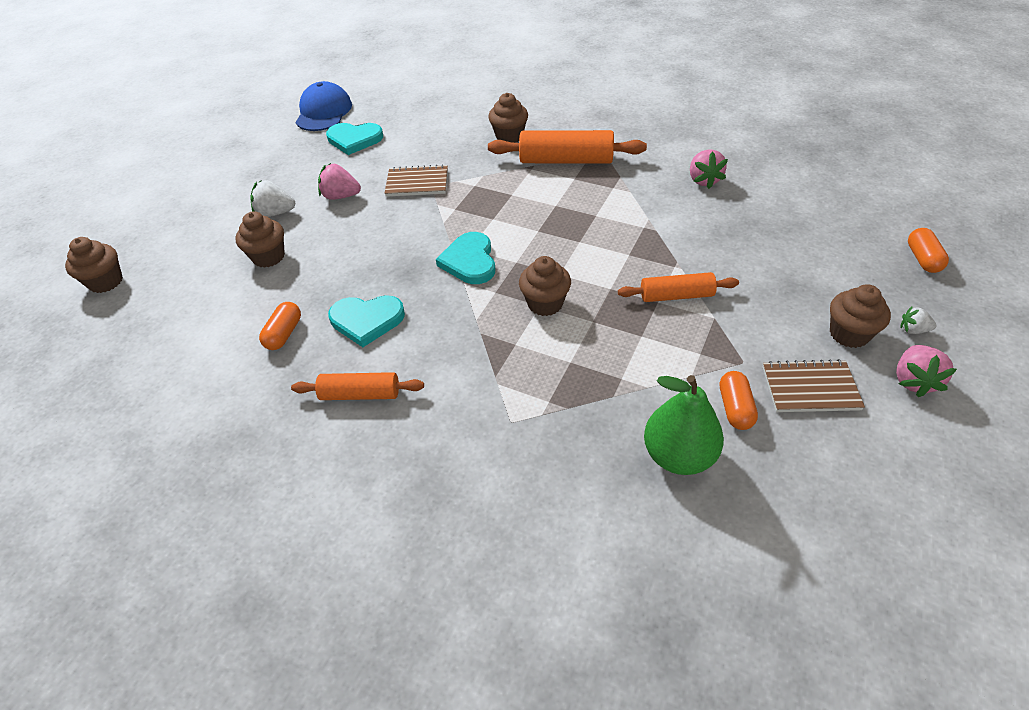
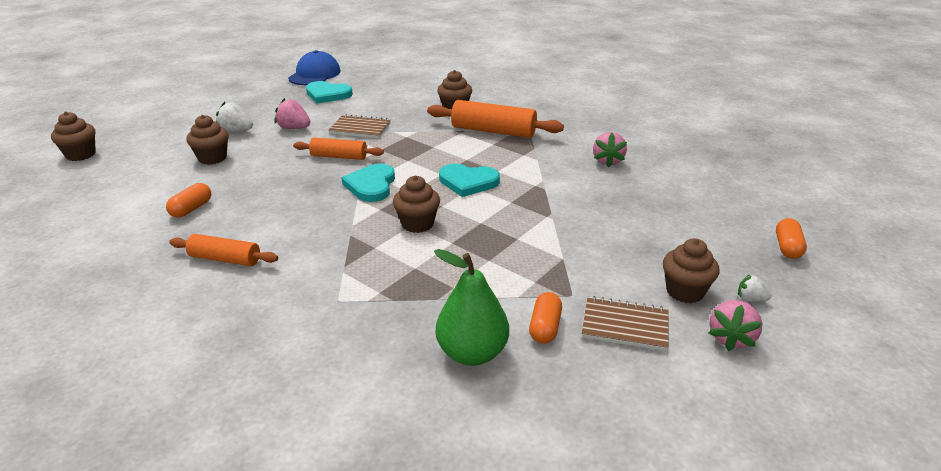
camera: 10 degrees right, 15 degrees down
turquoise heart [328,295,405,347] -> turquoise heart moved to [439,164,500,197]
orange rolling pin [618,272,739,302] -> orange rolling pin moved to [293,138,384,160]

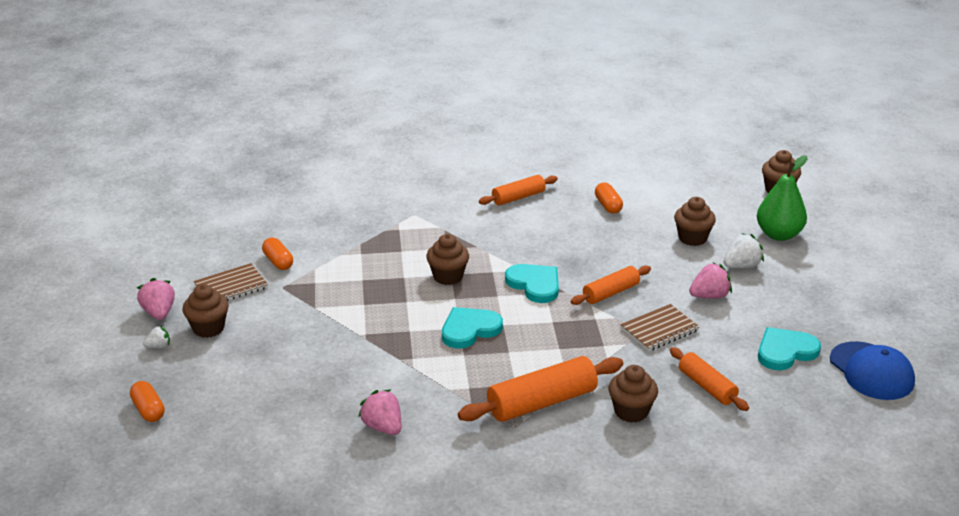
camera: 135 degrees right, 0 degrees up
green pear [434,249,509,366] -> green pear moved to [757,155,808,241]
none -> orange rolling pin [670,347,749,411]

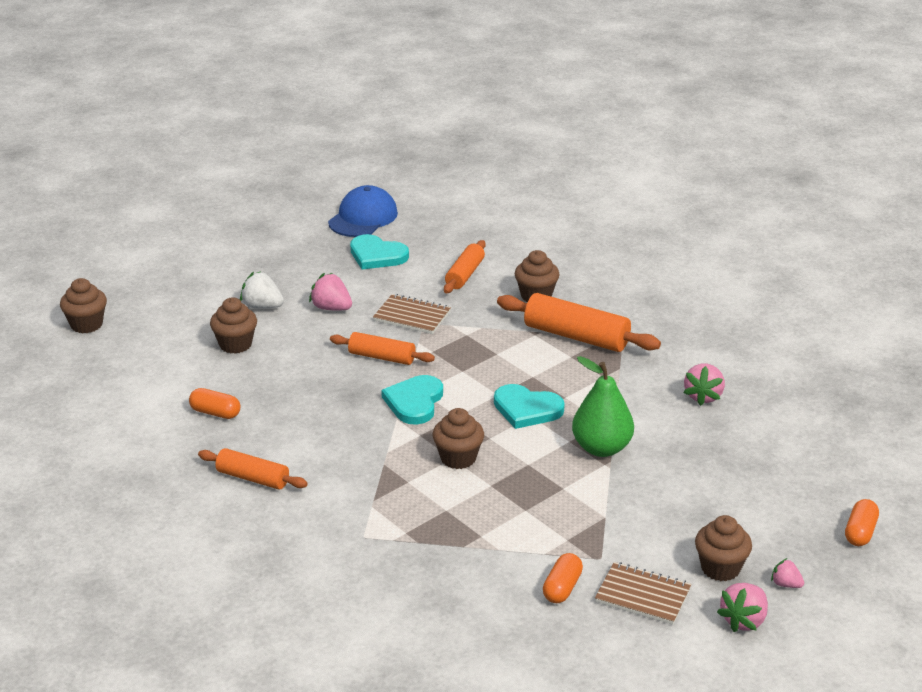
camera: 125 degrees left, 0 degrees up
white strawberry [143,326,170,348] -> pink strawberry [771,558,804,588]
orange capsule [595,183,623,214] -> orange capsule turned 75 degrees clockwise [189,388,240,419]
green pear [757,155,808,241] -> green pear moved to [572,356,634,457]

